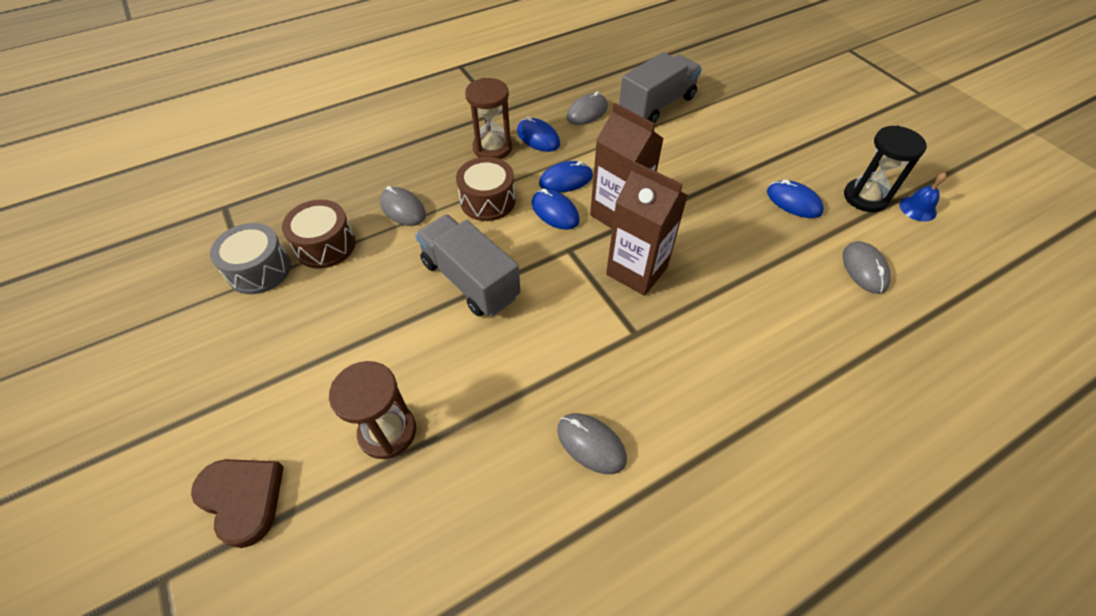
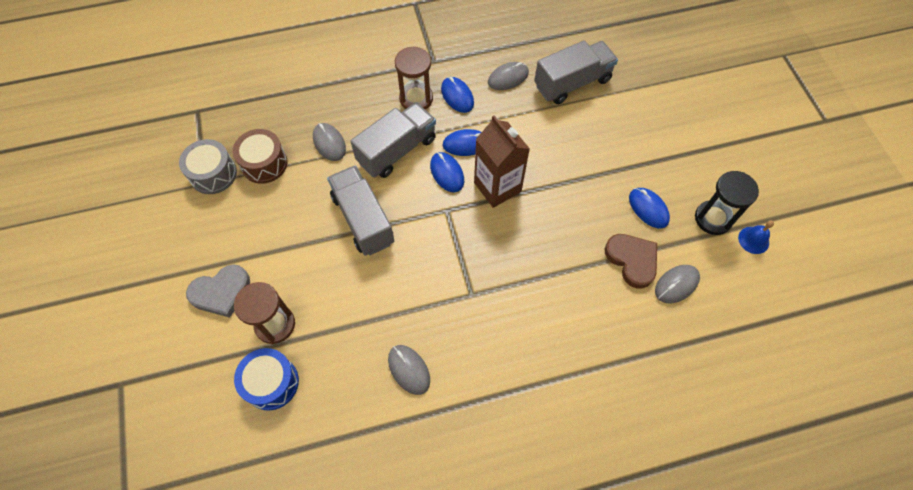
camera: 15 degrees right, 10 degrees up
brown heart [191,459,284,548] -> brown heart moved to [605,234,657,288]
brown drum [456,157,515,221] -> grey truck [350,102,436,178]
brown carton [606,161,688,296] -> none
grey mouse [843,241,891,294] -> grey mouse turned 45 degrees clockwise [655,265,700,303]
none -> grey heart [186,265,250,318]
none -> blue drum [234,348,299,411]

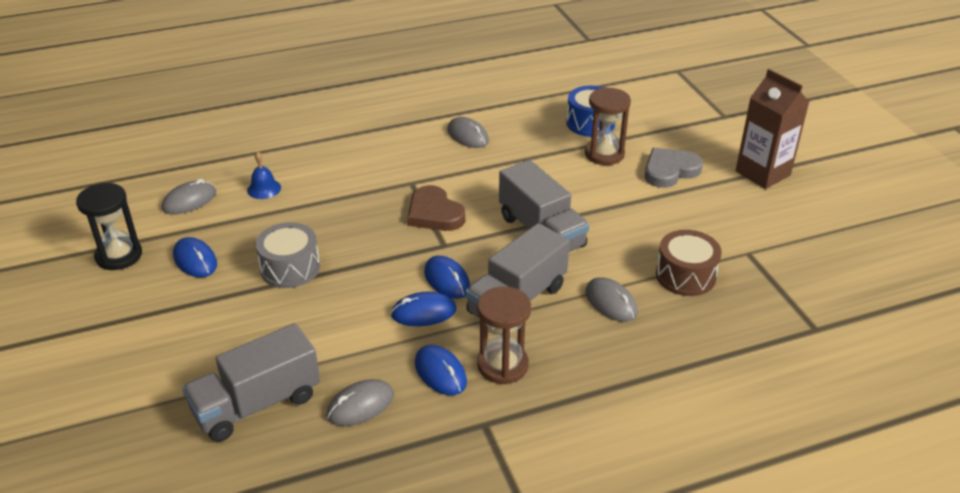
camera: 175 degrees right, 25 degrees down
grey drum [179,139,237,194] -> grey drum moved to [255,222,320,288]
brown carton [474,115,530,208] -> brown carton moved to [736,69,809,189]
brown heart [605,234,657,288] -> brown heart moved to [408,185,465,231]
blue bell [738,221,774,254] -> blue bell moved to [247,152,281,199]

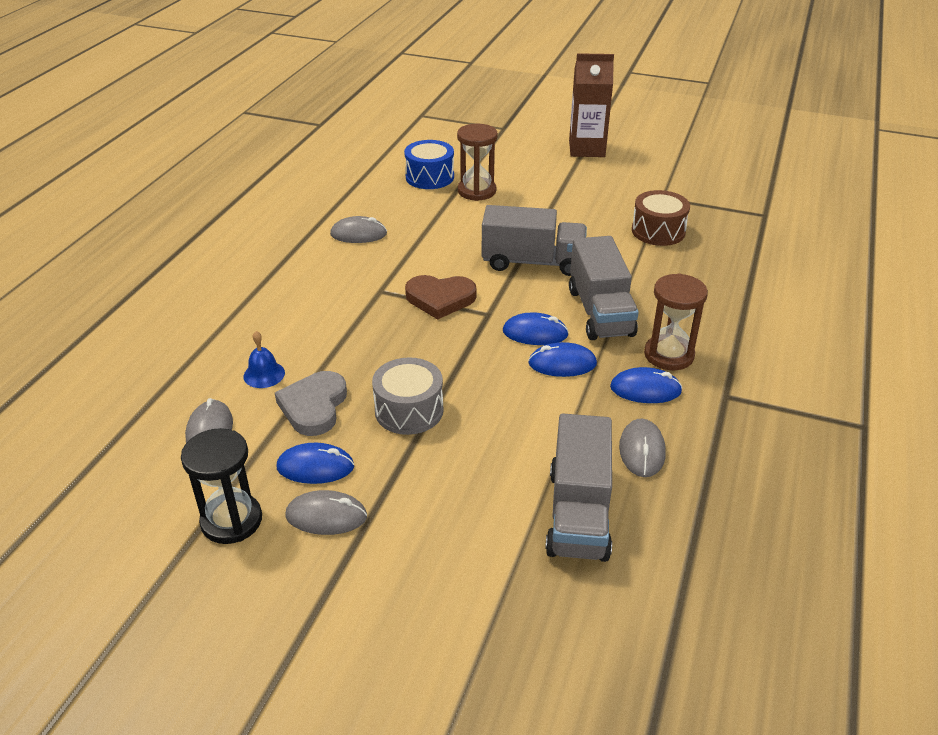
camera: 50 degrees left, 0 degrees up
blue mouse [391,292,457,326] -> blue mouse turned 60 degrees clockwise [528,342,597,377]
grey mouse [585,278,638,322] -> grey mouse moved to [286,490,367,535]
grey heart [645,148,703,188] -> grey heart moved to [275,371,347,436]

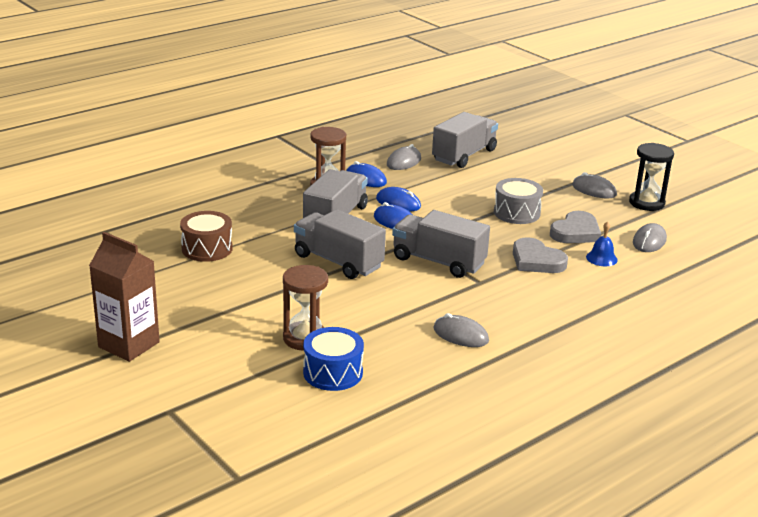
camera: 150 degrees left, 10 degrees down
blue mouse [277,443,354,484] -> none
brown heart [405,275,477,320] -> grey truck [392,210,490,278]
none -> grey heart [513,237,568,273]

